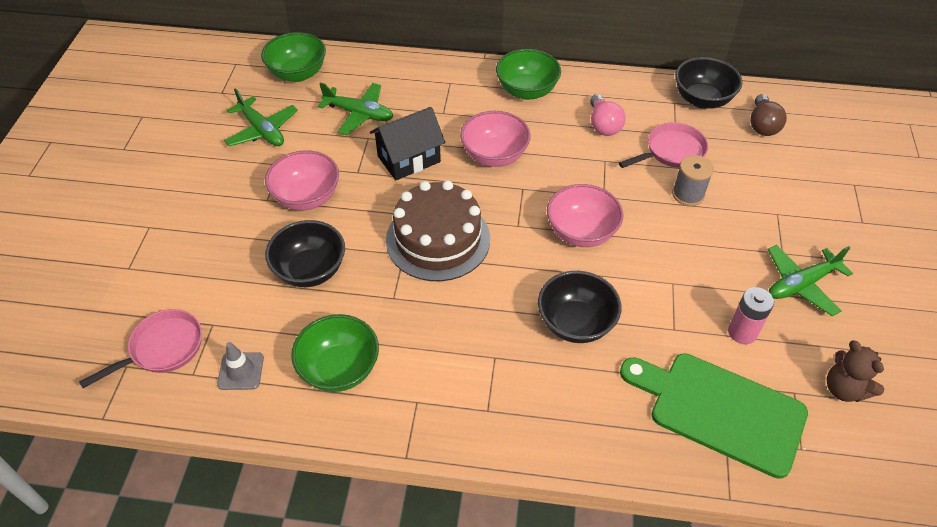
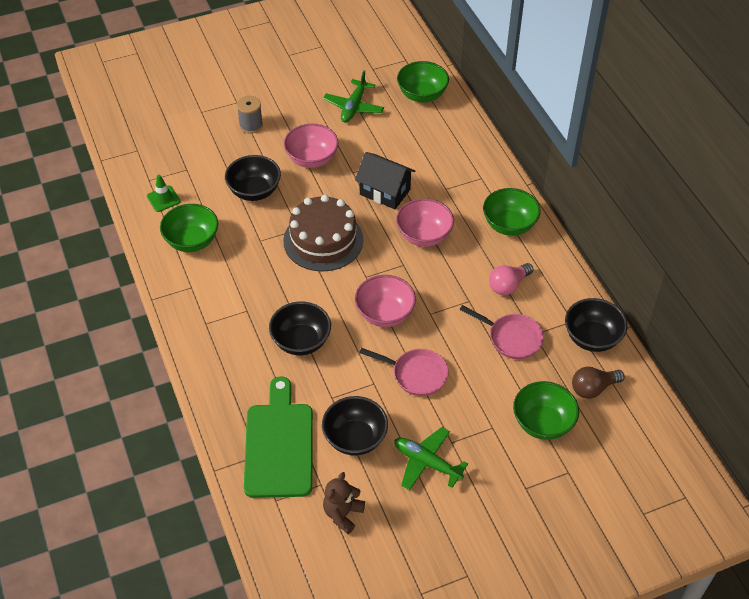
camera: 60 degrees right, 0 degrees up
pink pan [79,309,202,388] -> pink pan moved to [359,348,449,396]
grey traffic cone [217,342,264,390] -> green traffic cone [147,175,181,212]
green plane [318,83,393,135] -> none
grey spool [672,155,714,206] -> grey spool moved to [237,96,263,134]
pink battery [728,287,774,344] -> black bowl [322,396,388,456]
none -> green bowl [513,381,579,440]

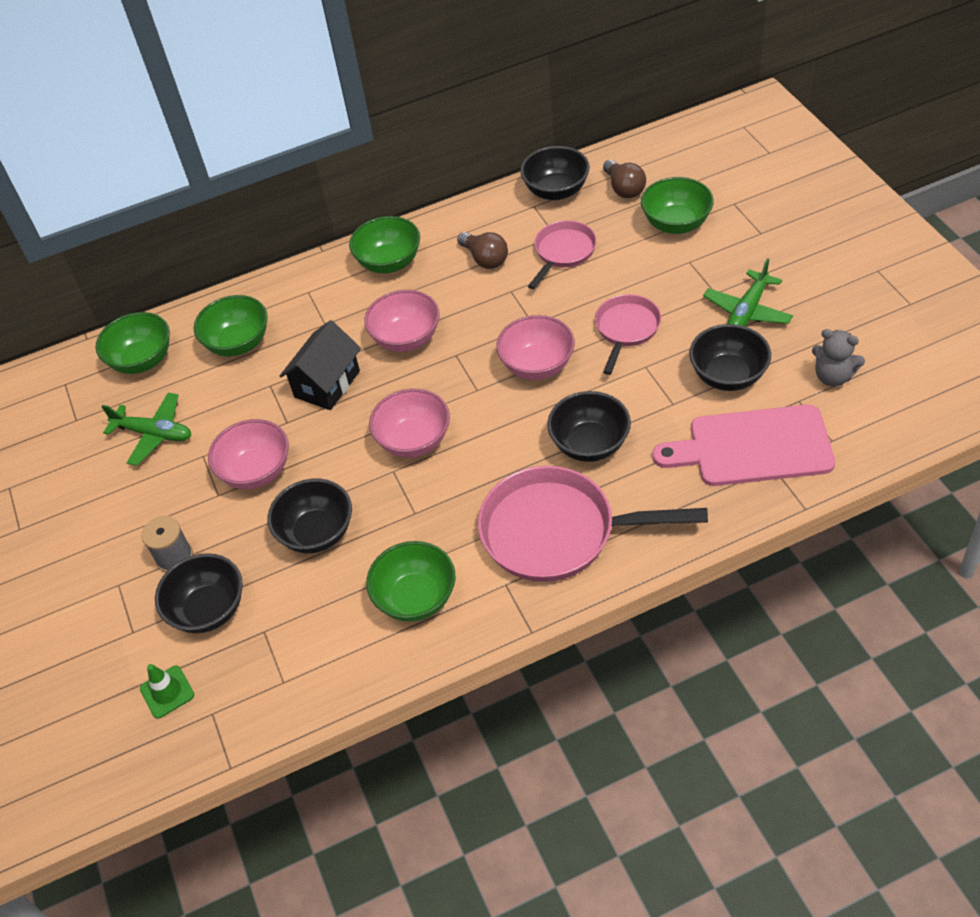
camera: 85 degrees left, 0 degrees up
green traffic cone [147,175,181,212] -> green traffic cone moved to [140,664,194,719]
green cutting board [244,376,313,498] -> pink cutting board [653,405,835,486]
brown cake [283,194,363,272] -> pink bowl [369,389,450,458]
brown teddy bear [323,472,365,534] -> grey teddy bear [812,329,865,386]
pink light bulb [489,263,533,295] -> brown light bulb [457,232,508,269]
none -> black bowl [155,553,243,633]
none -> green bowl [194,295,268,357]
none -> pink pan [478,466,708,582]

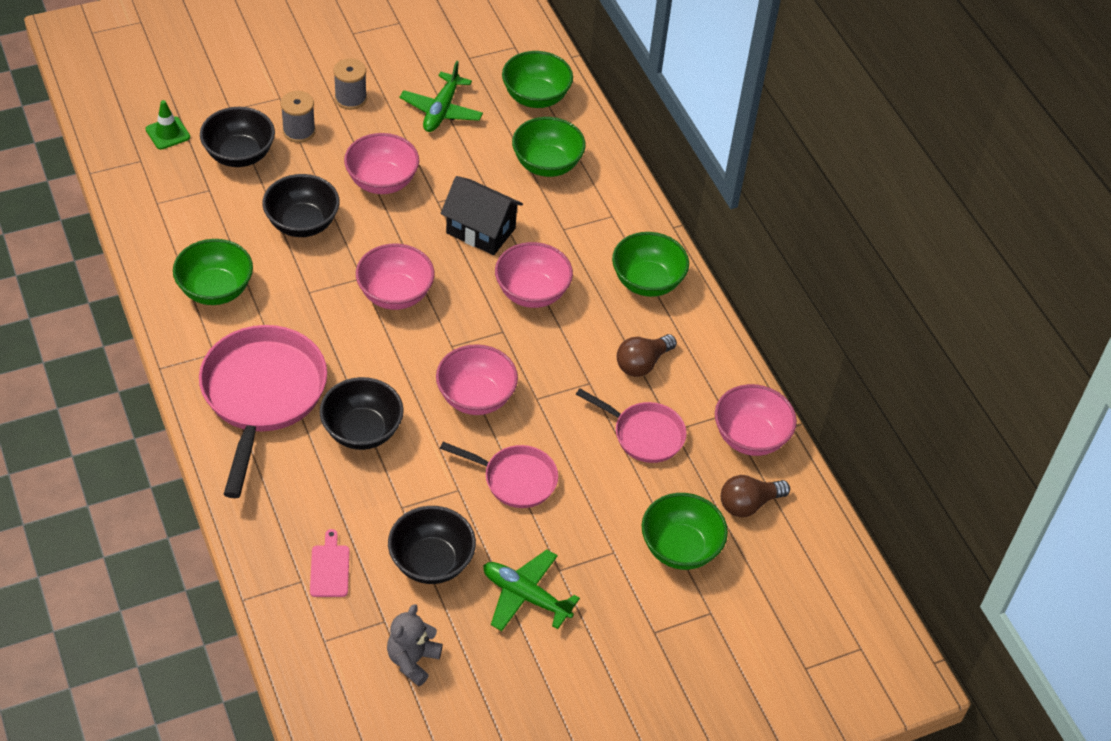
camera: 80 degrees right, 0 degrees up
black bowl [520,146,590,200] -> pink bowl [715,384,797,456]
pink cutting board [653,405,835,486] -> pink cutting board [310,529,349,597], size x0.42
none -> grey spool [334,58,367,110]

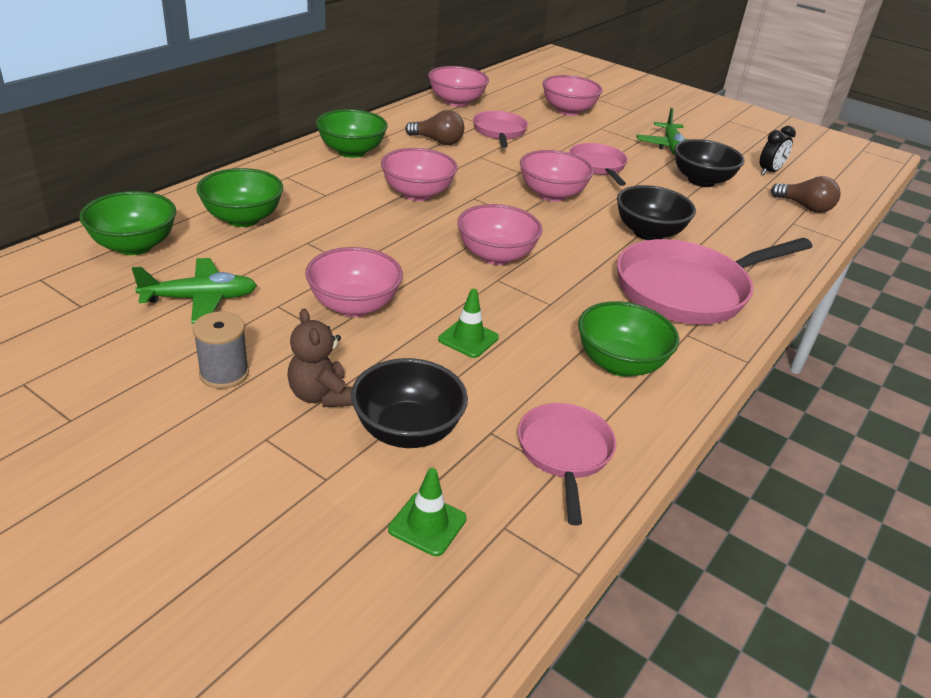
camera: 120 degrees left, 15 degrees down
black bowl [262,174,340,237] -> green traffic cone [438,289,499,358]
grey spool [281,91,316,143] -> brown teddy bear [287,309,353,407]
pink cutting board [310,529,349,597] -> none
grey teddy bear [387,604,443,687] -> black clock [760,126,796,175]
black house [441,176,523,255] -> none
green bowl [642,493,728,570] -> pink bowl [542,75,603,116]
brown light bulb [721,475,790,517] -> brown light bulb moved to [771,176,841,213]
none -> pink pan [518,403,616,526]

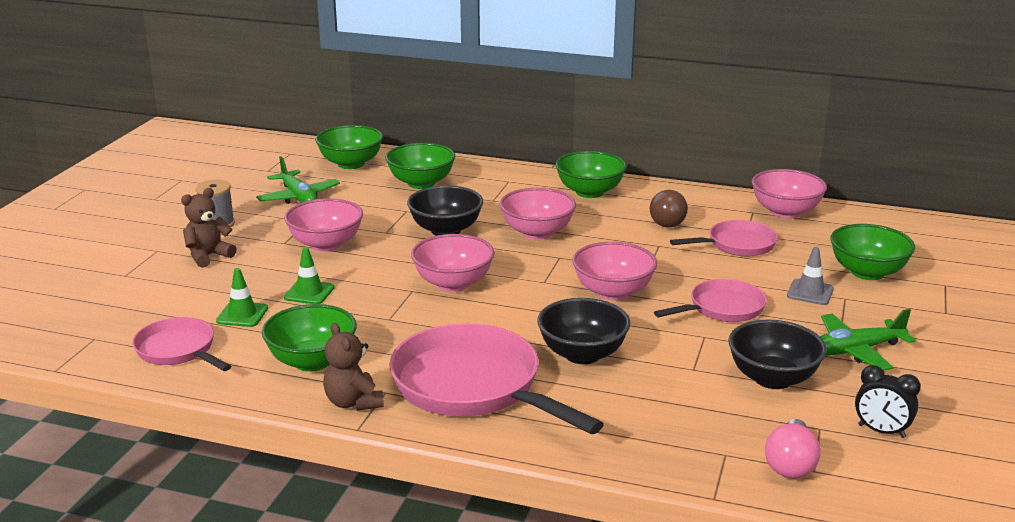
camera: 75 degrees right, 10 degrees down
black bowl [351,358,468,448] -> black bowl moved to [407,185,483,236]
green traffic cone [388,468,467,556] -> green traffic cone moved to [216,268,268,327]
pink pan [518,403,616,526] -> pink pan turned 120 degrees counterclockwise [132,317,231,371]
pink bowl [542,75,603,116] -> green bowl [830,224,915,280]
brown light bulb [771,176,841,213] -> pink light bulb [765,419,821,479]
none -> brown teddy bear [323,323,384,411]
none -> grey traffic cone [787,247,834,305]

